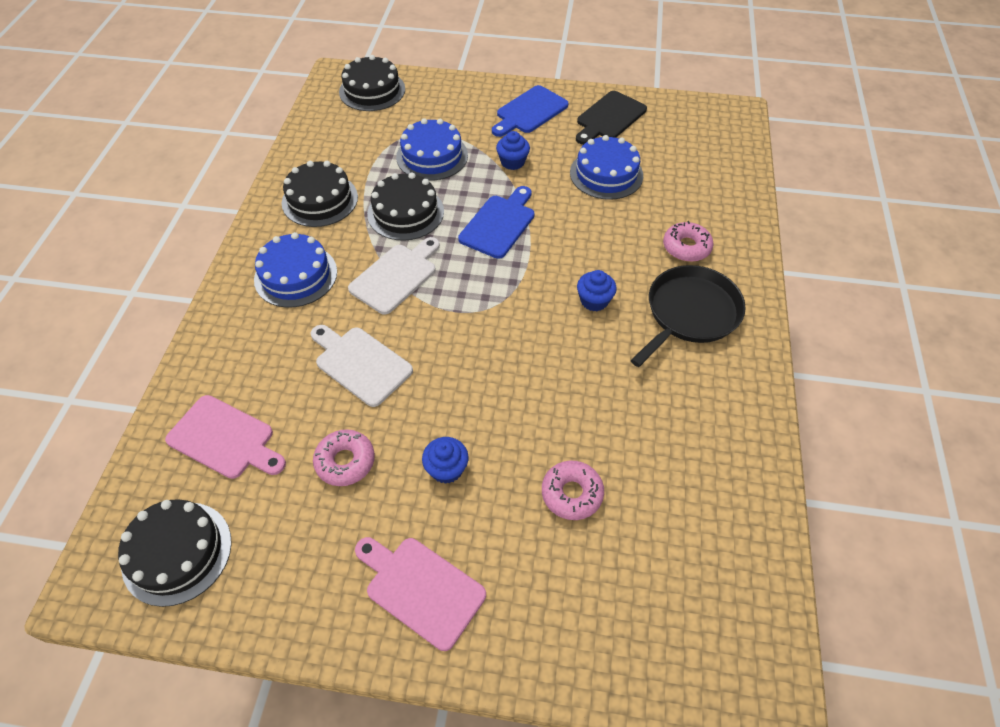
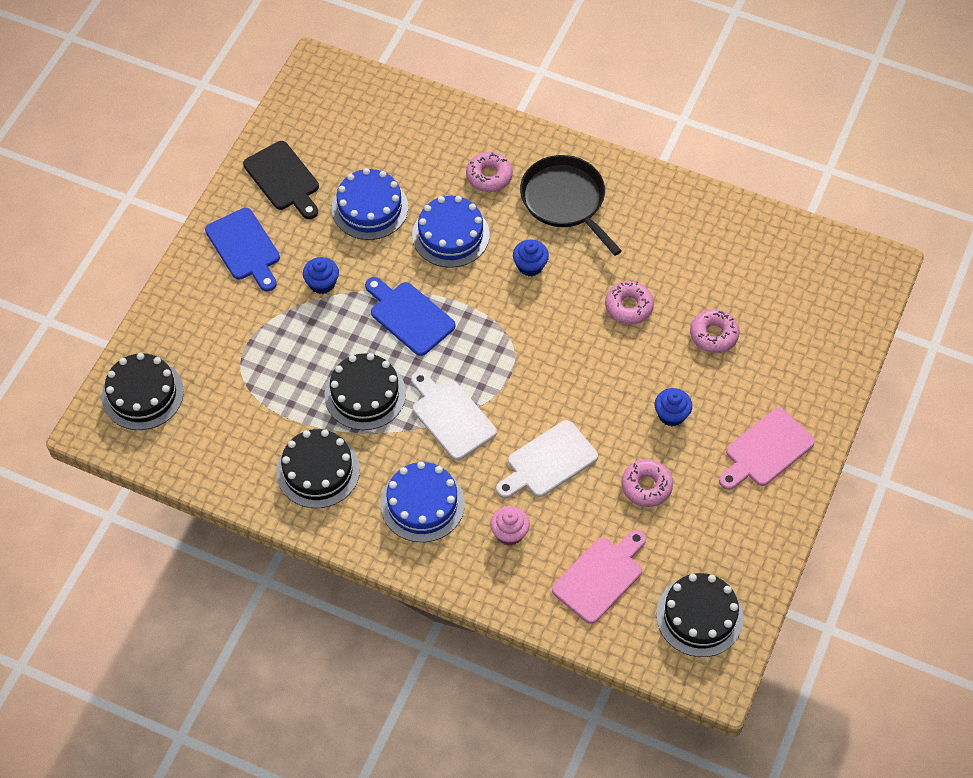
camera: 75 degrees left, 5 degrees up
blue cake [396,118,468,181] -> blue cake moved to [412,196,490,268]
none -> pink cupcake [490,506,530,545]
none -> pink donut [605,281,654,325]

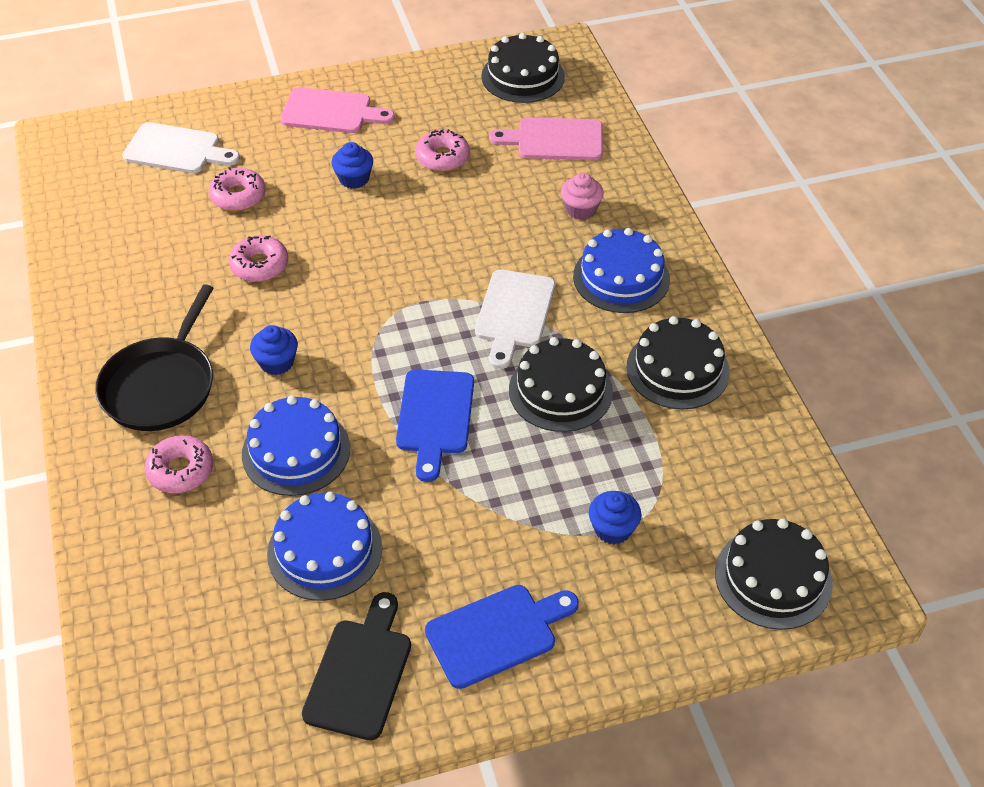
camera: 130 degrees left, 10 degrees down
blue cutting board [205,208,280,291] -> blue cutting board turned 45 degrees clockwise [425,585,579,689]
blue cupcake [303,257,339,294] -> blue cupcake moved to [589,491,641,545]
white cutting board [496,420,598,498] -> white cutting board moved to [122,122,240,173]

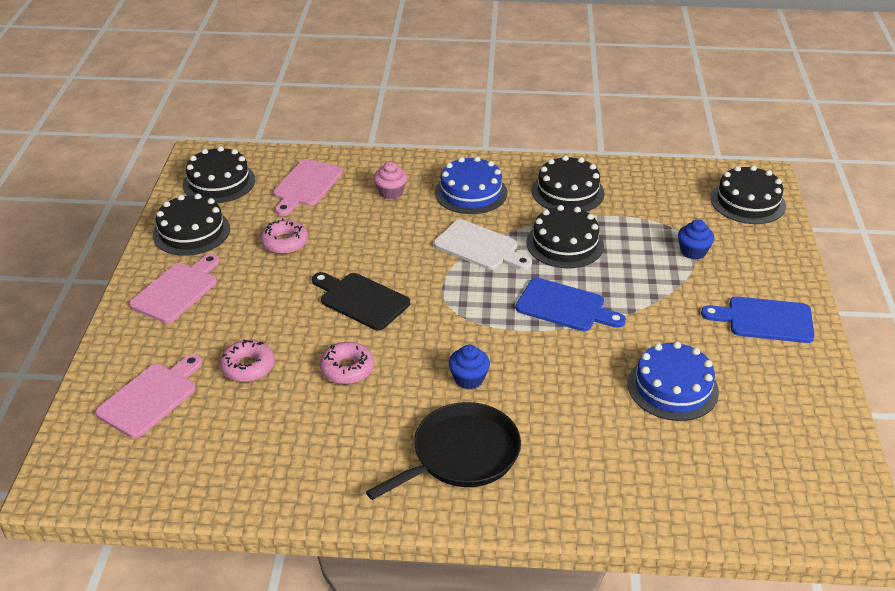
camera: 70 degrees left, 10 degrees down
black pan [95,284,214,431] -> black pan turned 75 degrees counterclockwise [366,402,521,500]
white cutting board [122,122,240,173] -> pink cutting board [95,354,202,438]
pink donut [145,435,213,493] -> none
blue cake [242,396,350,496] -> none
black cutting board [302,592,411,740] -> black cutting board moved to [312,272,410,330]
blue cupcake [331,142,373,189] -> none
blue cutting board [425,585,579,689] -> blue cutting board turned 75 degrees counterclockwise [701,296,815,343]
none -> black cake [153,194,230,256]

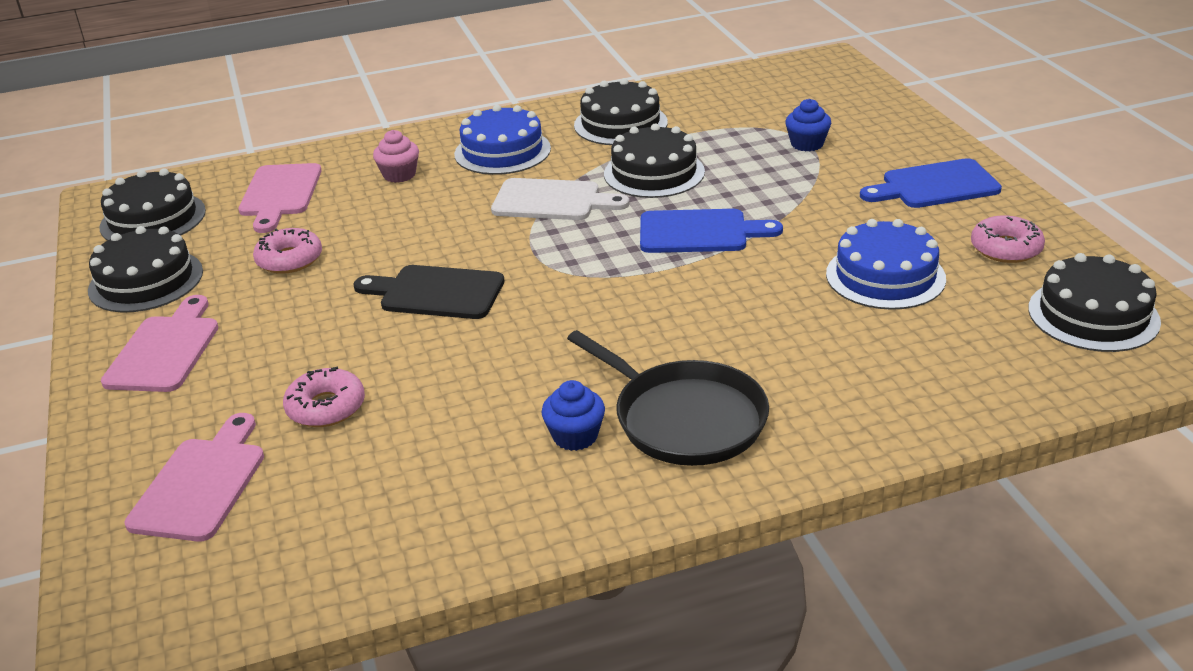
camera: 20 degrees left, 5 degrees down
pink donut [320,342,374,384] -> pink donut moved to [971,216,1045,263]
black pan [366,402,521,500] -> black pan turned 105 degrees clockwise [567,330,769,466]
blue cupcake [449,345,490,389] -> blue cupcake moved to [541,380,605,451]
black cake [711,165,786,224] -> black cake moved to [1028,253,1161,352]

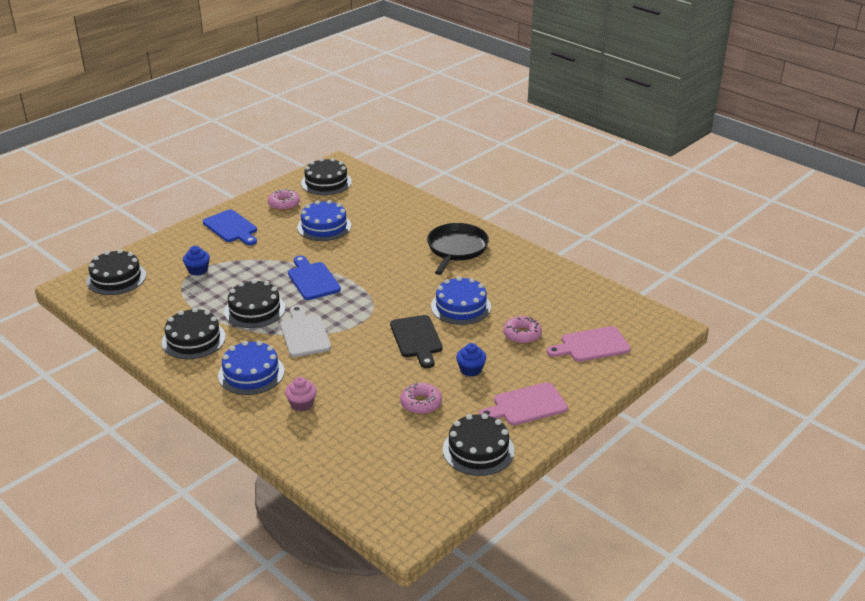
camera: 120 degrees left, 0 degrees up
black cake [99,168,206,241] -> black cake moved to [86,249,146,295]
pink cutting board [238,163,322,233] -> none
blue cupcake [541,380,605,451] -> blue cupcake moved to [456,343,486,377]
none -> blue cake [431,276,491,325]

